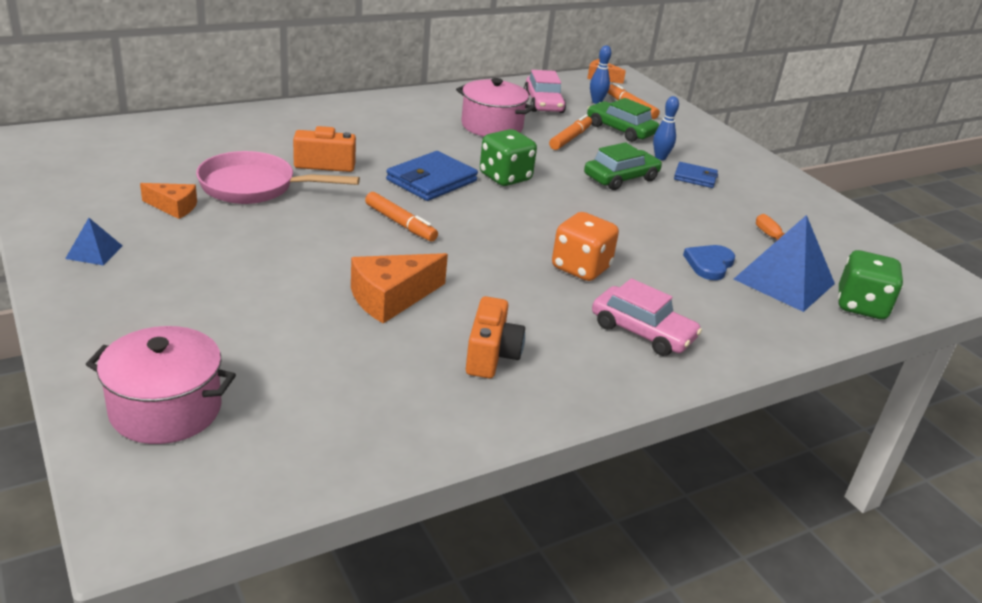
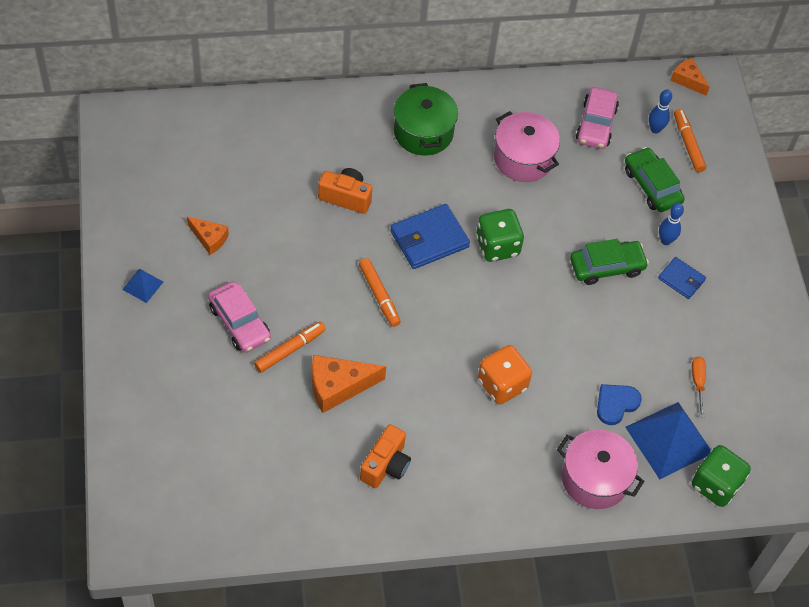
camera: 20 degrees right, 25 degrees up
pink pot [86,326,236,444] -> pink pot moved to [557,429,644,509]
pink pan [196,151,360,204] -> none
orange marker [549,114,592,150] -> orange marker moved to [254,322,326,373]
pink car [592,278,702,356] -> pink car moved to [208,281,271,353]
none -> green pot [394,83,458,156]

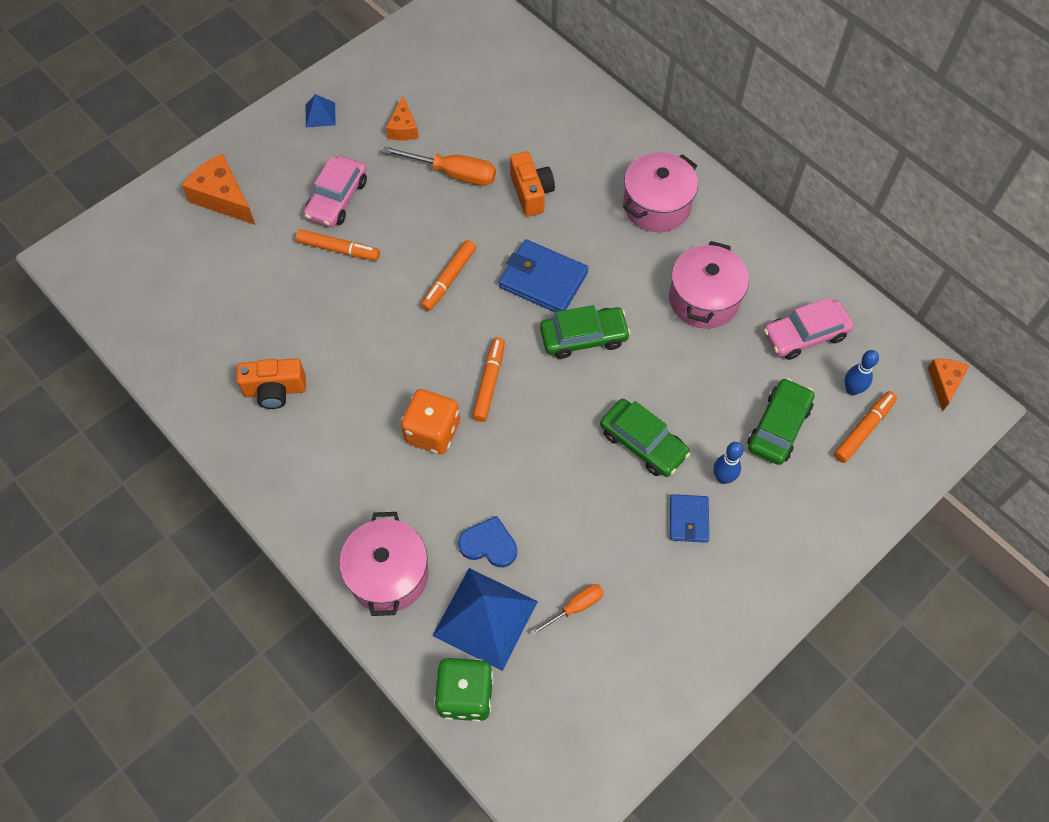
camera: 60 degrees right, 5 degrees up
orange cheese [312,355,386,413] -> orange cheese moved to [182,153,256,225]
green pot [394,83,458,156] -> pink pot [623,152,698,232]
green dice [476,209,524,262] -> green car [540,305,631,359]
none -> orange screwdriver [382,146,496,186]
none -> orange marker [472,337,505,422]

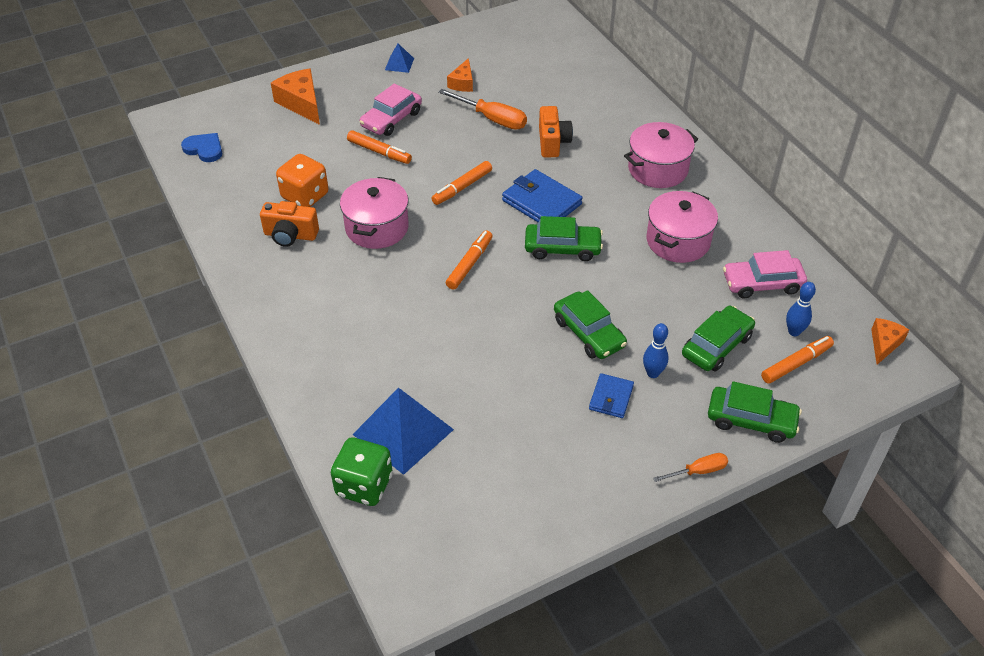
camera: 15 degrees right, 15 degrees down
pink pot [339,512,429,616] -> pink pot moved to [340,177,409,249]
orange dice [401,389,460,454] -> orange dice moved to [276,154,328,207]
blue heart [458,516,517,567] -> blue heart moved to [181,133,222,162]
orange screwdriver [531,584,604,636] -> orange screwdriver moved to [653,453,728,482]
none -> green car [708,381,802,443]

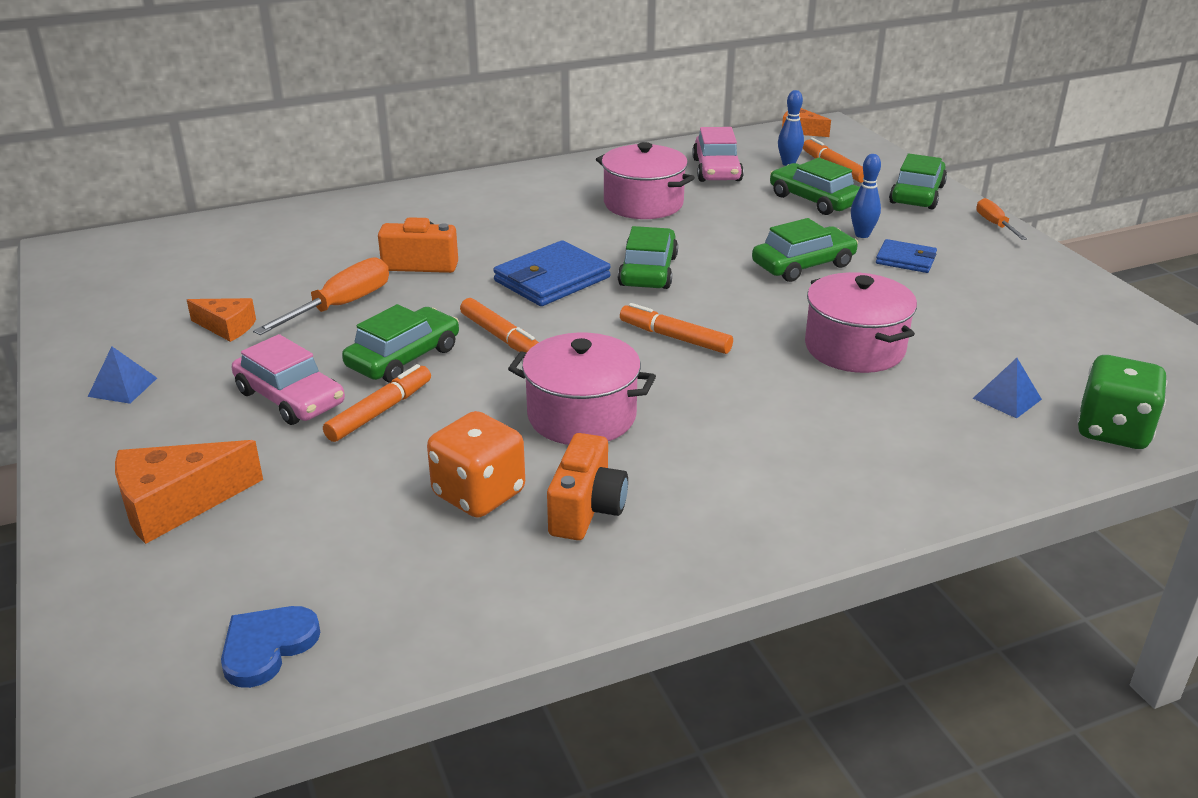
camera: 85 degrees left, 15 degrees down
blue pyramid [352,388,454,475] -> blue pyramid [973,358,1042,419], size x0.48
pink pot [624,122,698,188] -> pink pot moved to [805,272,917,373]
none -> green car [342,304,459,383]

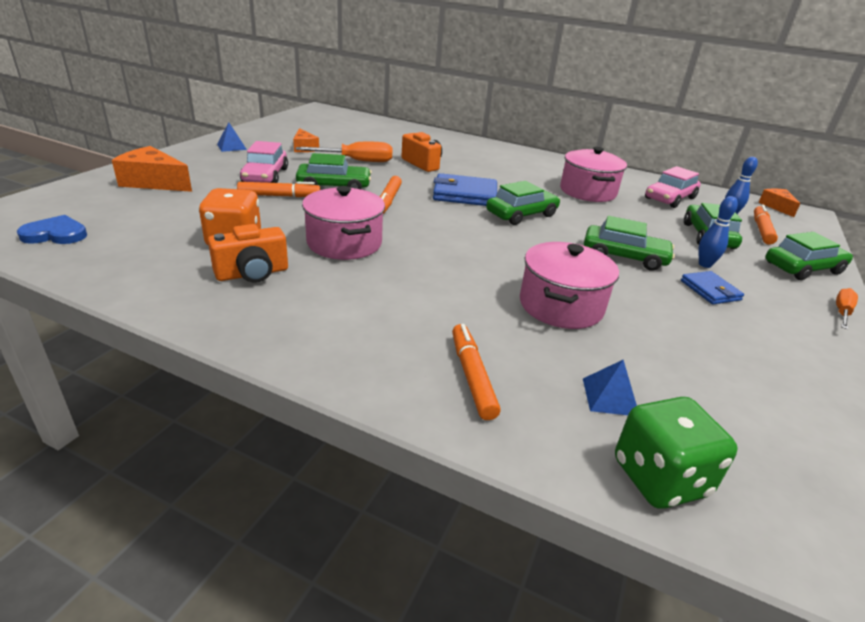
camera: 45 degrees right, 0 degrees up
orange marker [620,303,733,354] -> orange marker moved to [452,324,501,420]

